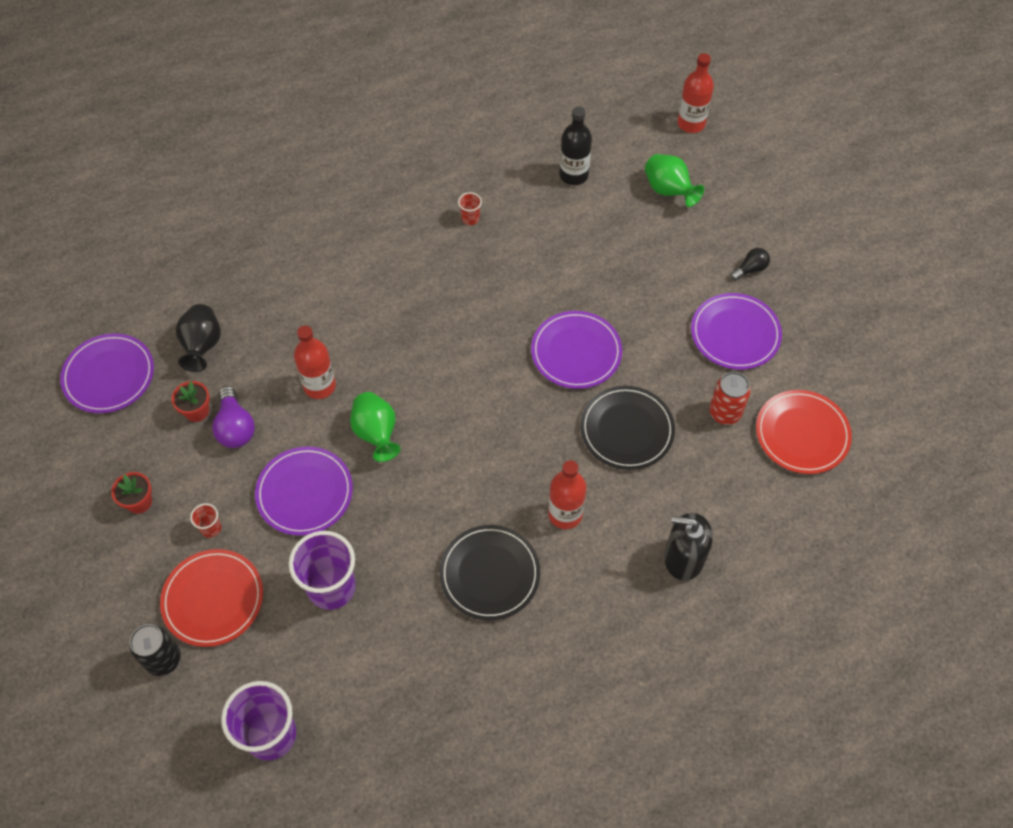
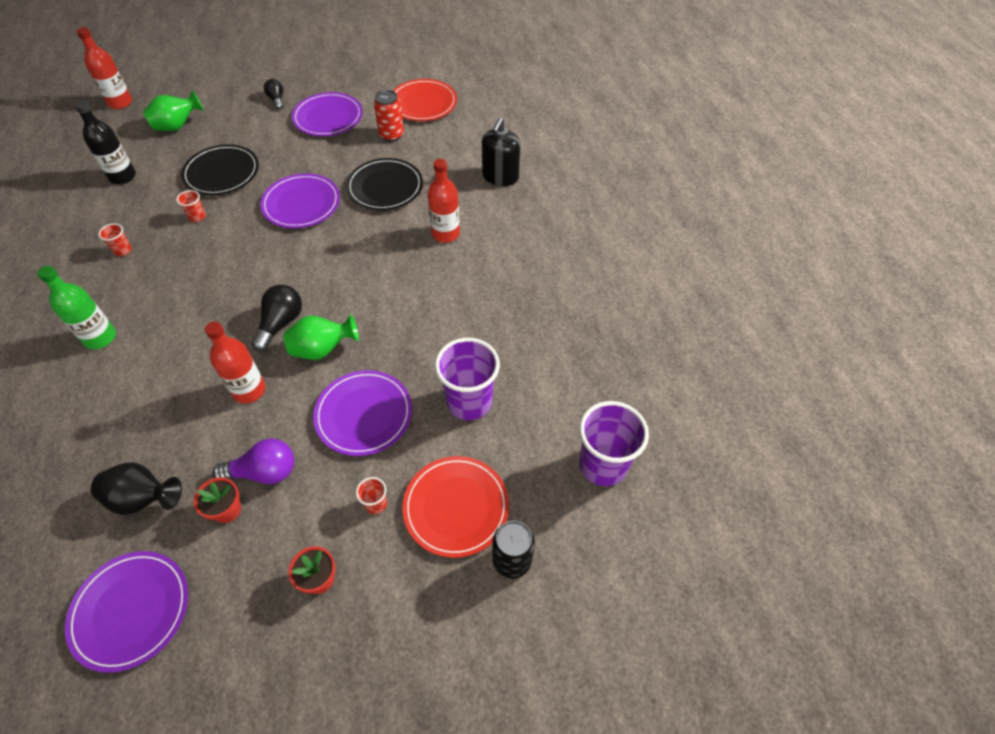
camera: 80 degrees left, 5 degrees down
black plate [439,525,540,621] -> black plate moved to [181,144,259,195]
none -> green bottle [37,266,116,349]
none -> red cup [176,190,206,222]
none -> black light bulb [251,284,302,351]

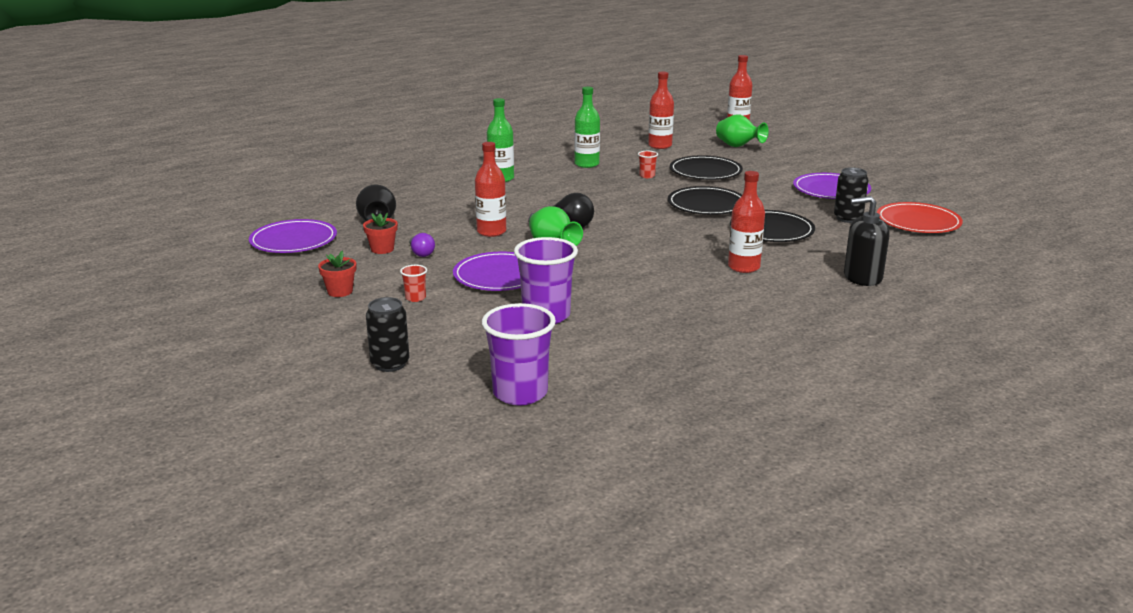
camera: 70 degrees right, 30 degrees down
black bottle [74,101,136,184] -> red bottle [648,71,674,149]
red cup [98,223,132,256] -> green bottle [574,87,600,168]
purple light bulb [213,438,294,484] -> purple light bulb [409,233,435,257], size x0.63
purple plate [260,174,340,228] -> black plate [668,186,742,215]
black light bulb [264,79,283,109] -> none
red can [374,90,404,142] -> black can [834,167,869,223]
red plate [402,456,509,558] -> none

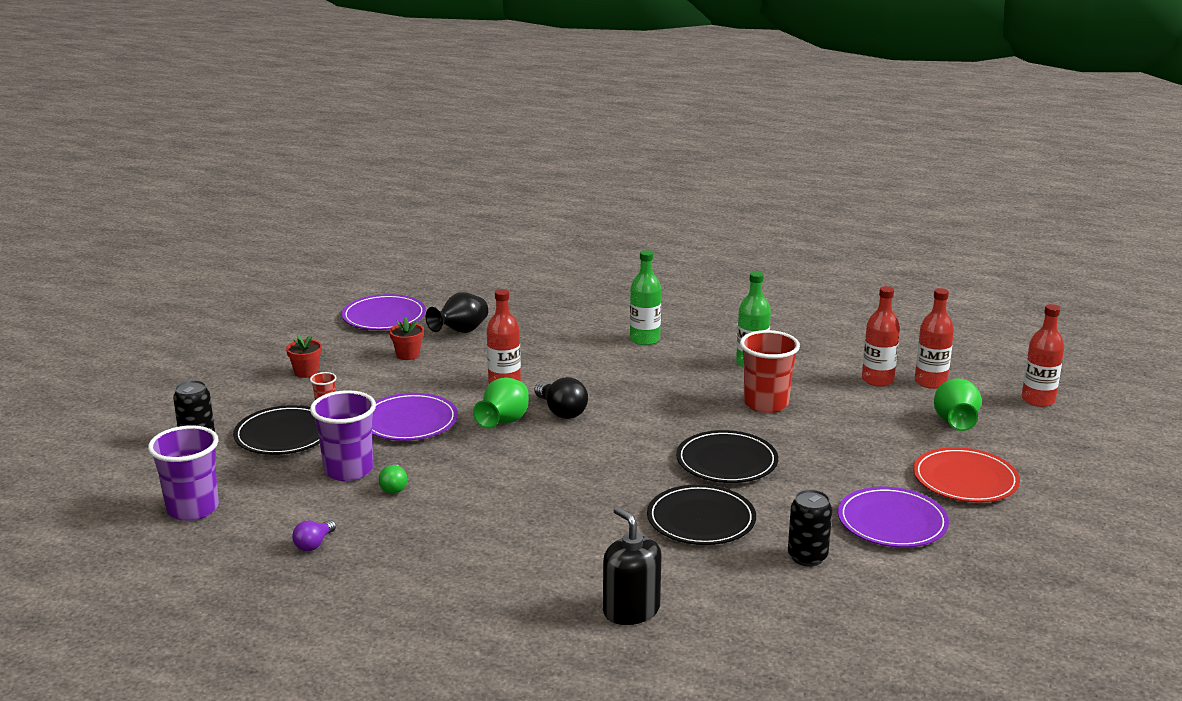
camera: 55 degrees right, 0 degrees up
purple light bulb [409,233,435,257] -> purple light bulb moved to [292,520,336,551]
red cup [638,151,658,178] -> red cup [740,330,800,413], size x2.25
black plate [670,155,743,180] -> black plate moved to [233,405,320,455]
red bottle [728,171,765,273] -> red bottle moved to [915,288,954,389]
red plate [877,202,963,233] -> red plate moved to [913,447,1020,503]
none -> green light bulb [379,464,407,494]

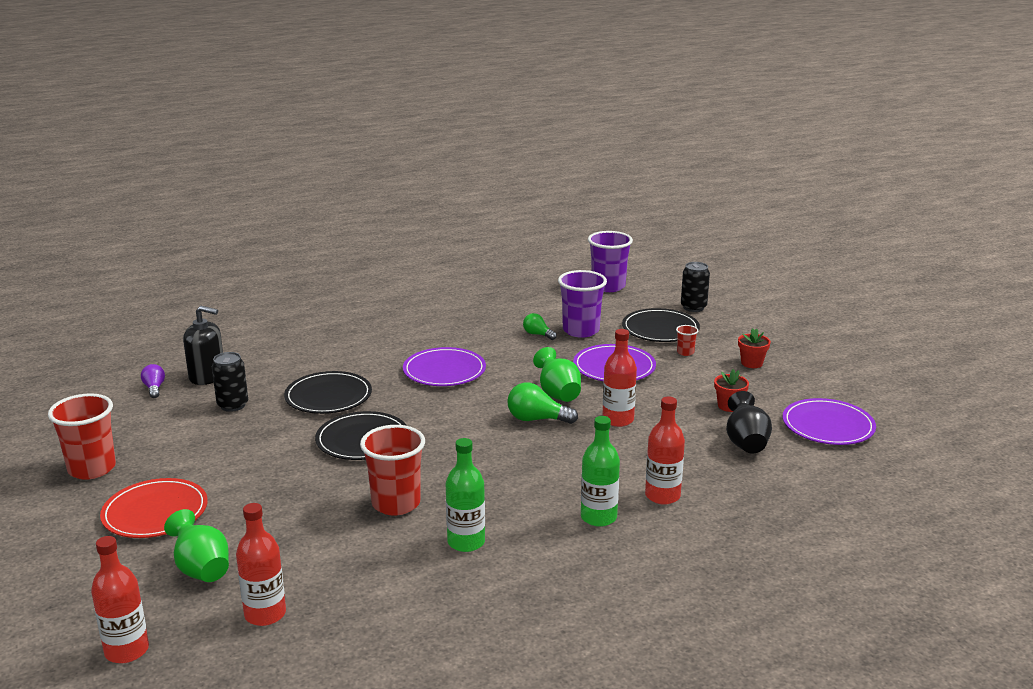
camera: 135 degrees right, 0 degrees up
purple light bulb [292,520,336,551] -> purple light bulb moved to [141,364,165,398]
black light bulb [534,377,588,419] -> green light bulb [507,382,578,424]
black soap dispenser [603,507,662,625] -> black soap dispenser moved to [183,306,223,385]
purple plate [838,487,949,548] -> purple plate moved to [403,347,486,386]
red bottle [862,286,900,387] -> red bottle moved to [645,396,685,505]
none -> red cup [48,393,116,480]

